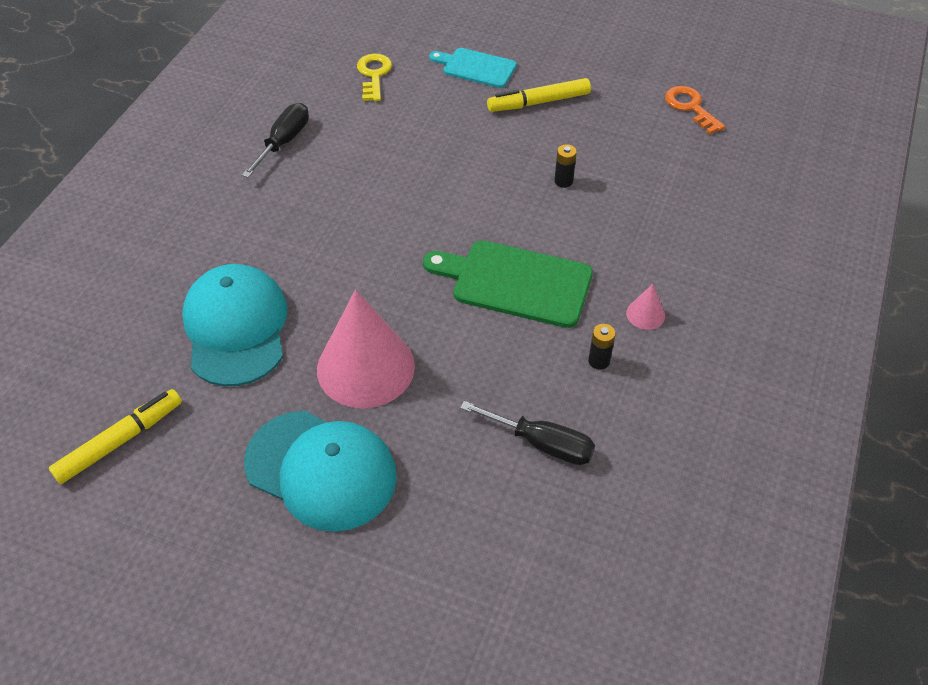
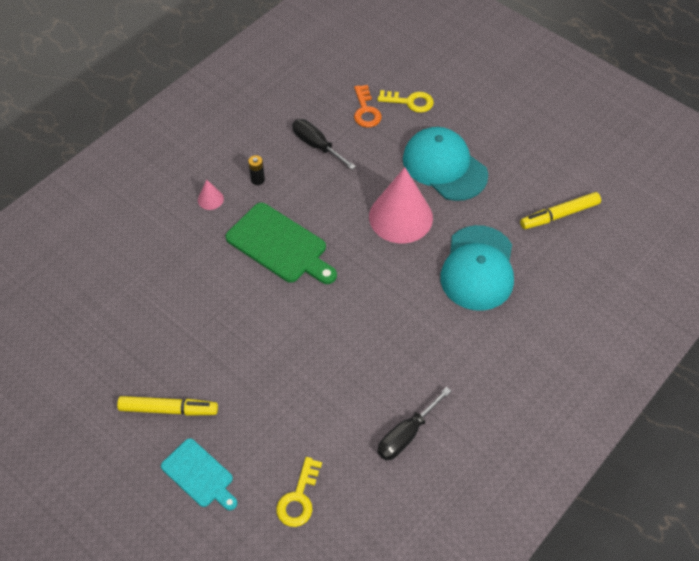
camera: 160 degrees left, 5 degrees up
black battery [554,144,577,188] -> none
orange key [665,86,725,134] -> orange key moved to [354,85,382,128]
none -> yellow key [377,90,434,113]

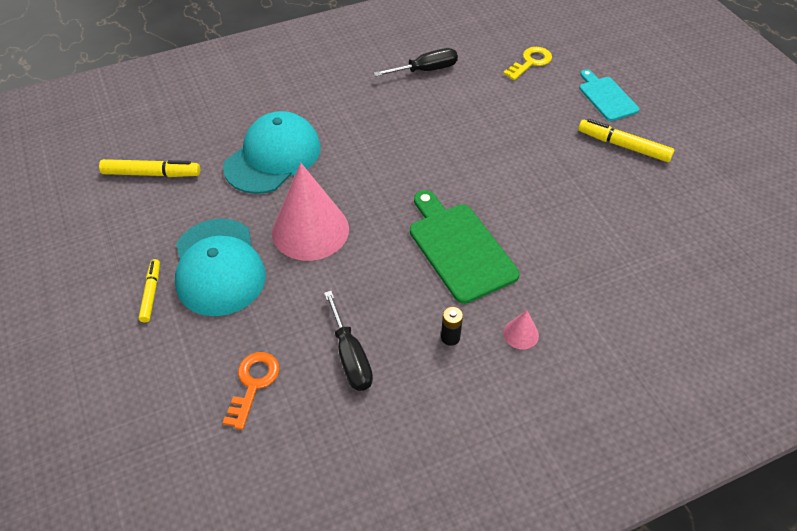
camera: 155 degrees left, 5 degrees down
yellow key [377,90,434,113] -> none
none -> yellow marker [139,259,160,323]

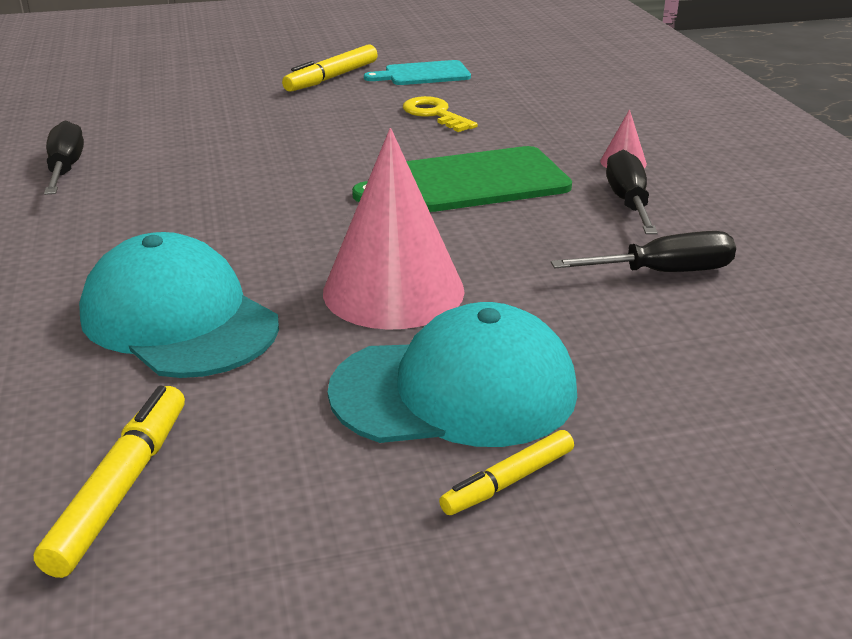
camera: 80 degrees left, 20 degrees down
yellow marker [139,259,160,323] -> yellow marker turned 45 degrees counterclockwise [439,430,574,515]
orange key [223,352,280,430] -> none
black battery [441,307,463,346] -> black screwdriver [606,150,658,234]
yellow key [503,47,552,80] -> yellow key moved to [403,96,478,132]
turquoise cutting board [579,69,639,121] -> turquoise cutting board moved to [364,60,471,85]

